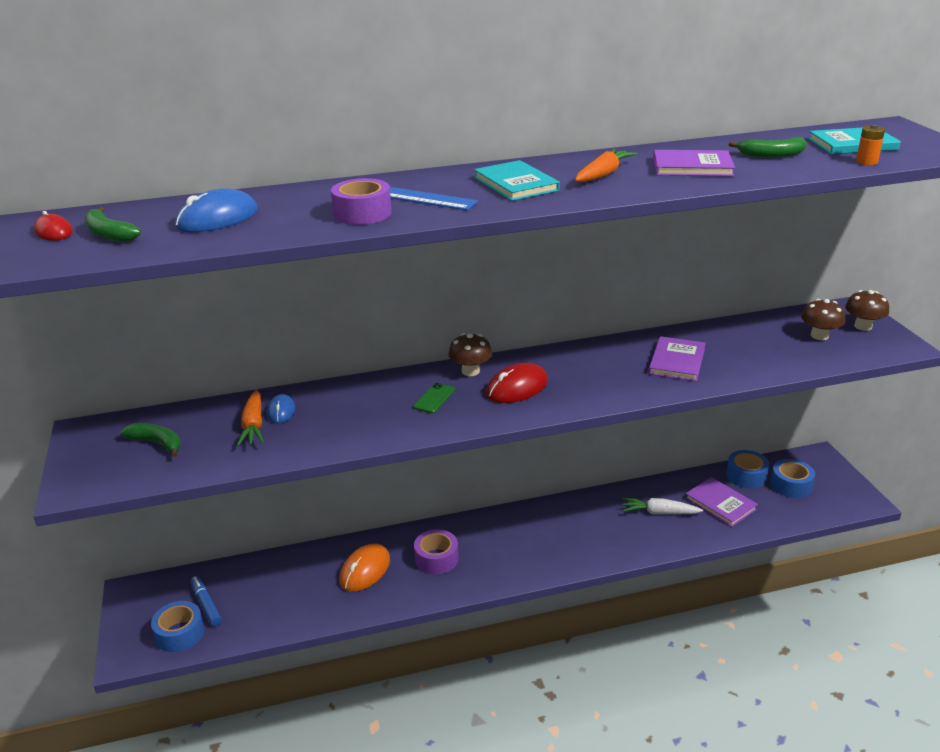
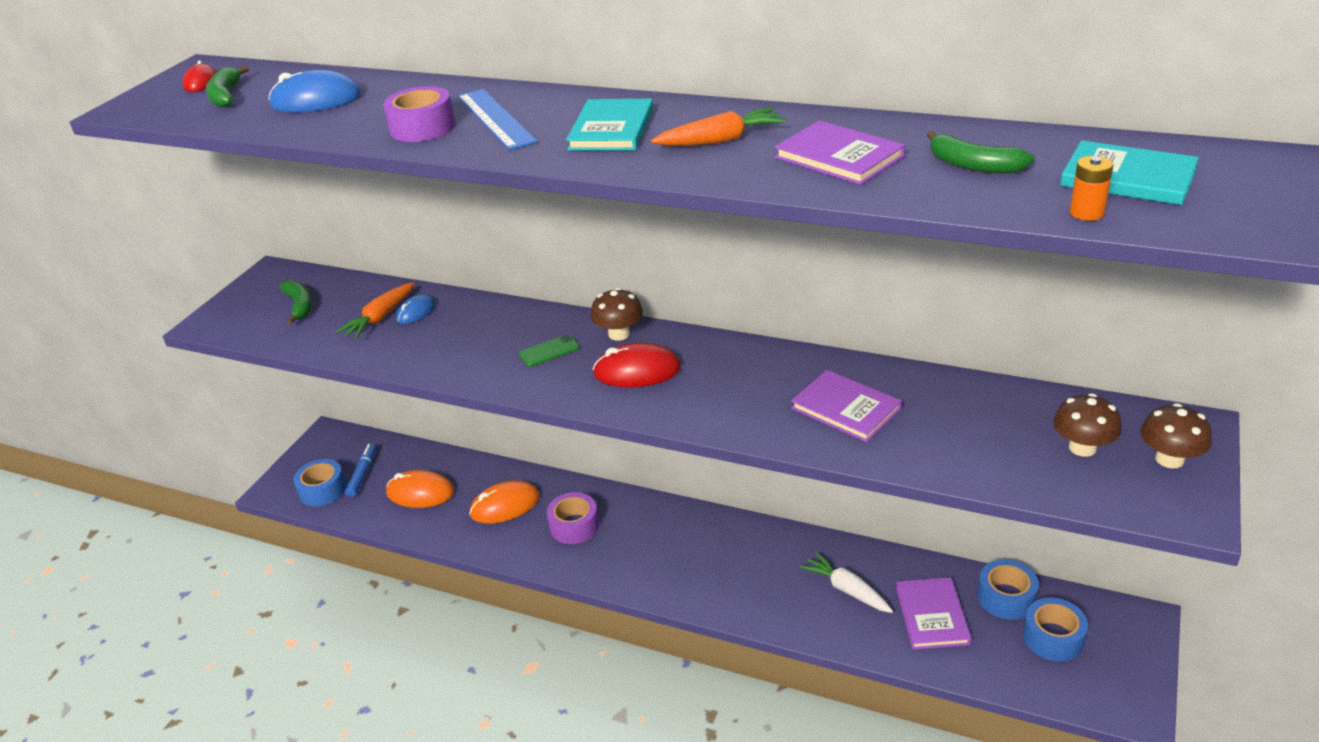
camera: 40 degrees right, 5 degrees up
purple book [648,336,706,381] -> purple book turned 75 degrees clockwise [791,370,902,442]
none -> orange mouse [386,470,454,508]

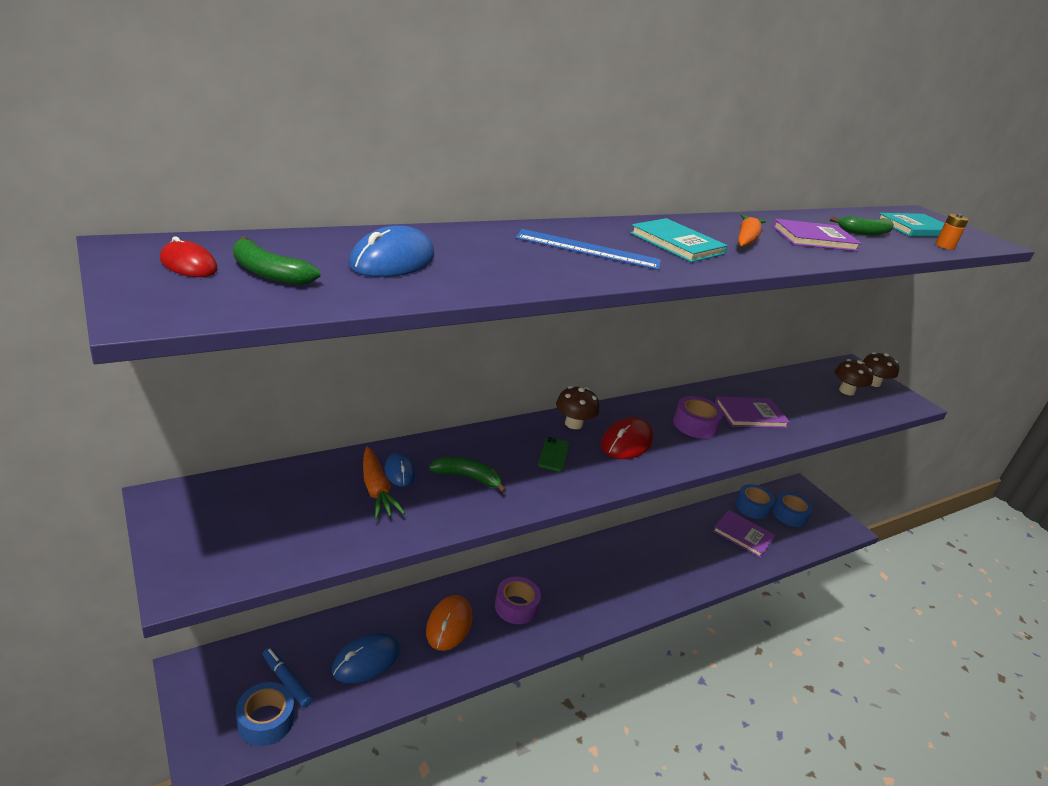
camera: 60 degrees left, 5 degrees down
green banana [279,280,312,324] -> green banana moved to [429,457,506,493]
purple tape [383,86,455,142] -> purple tape moved to [673,396,723,439]
orange mouse [386,470,454,508] -> blue mouse [332,632,400,684]
white carrot [800,552,893,613] -> none

